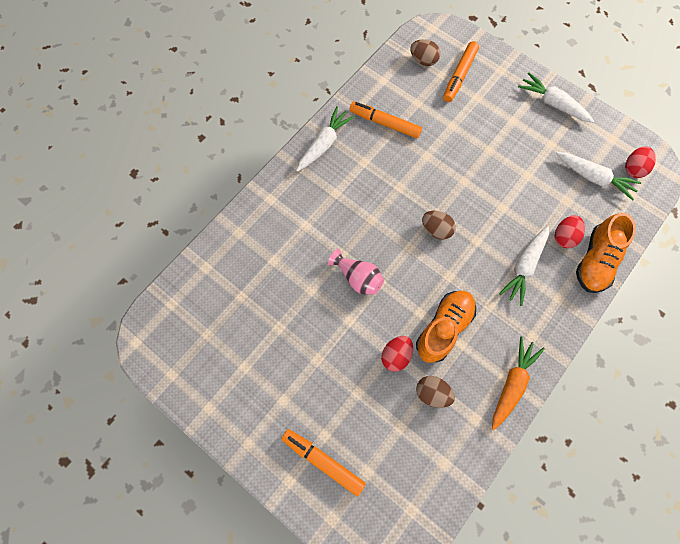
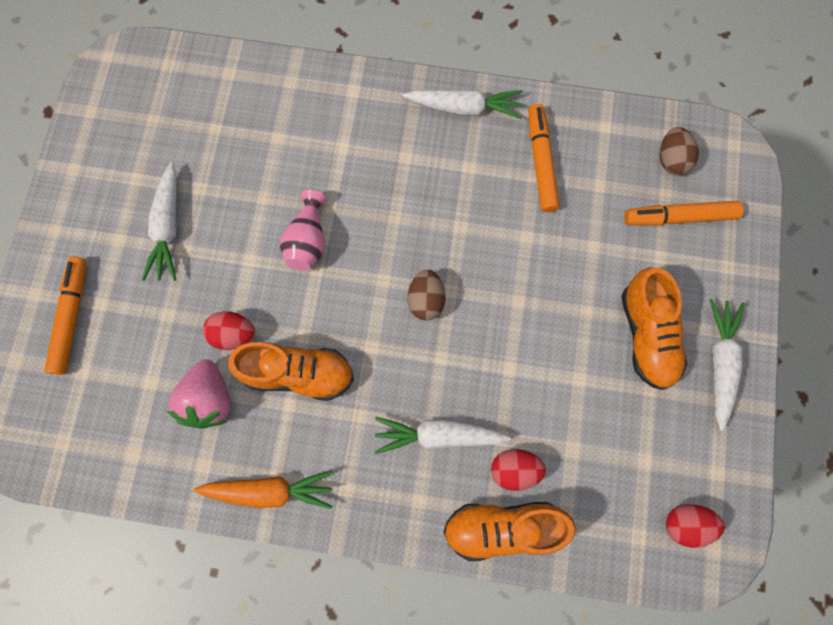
camera: 60 degrees right, 5 degrees up
brown egg [416,376,455,408] -> pink strawberry [167,359,231,429]
white carrot [556,152,641,201] -> white carrot moved to [142,162,177,281]
none -> orange shoe [622,267,687,390]

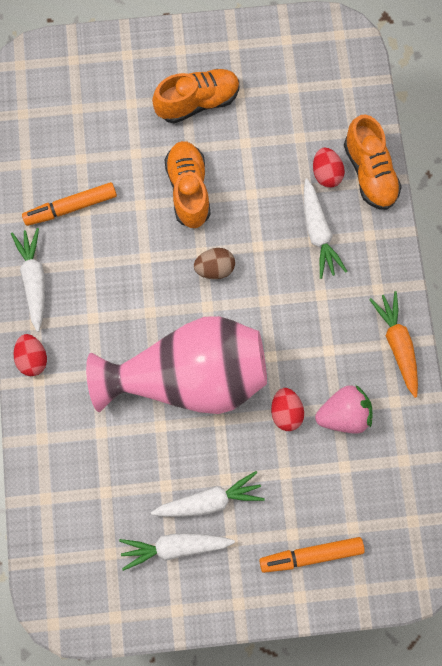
camera: 105 degrees left, 0 degrees up
orange shoe [228,342,354,401] -> orange shoe moved to [164,141,211,228]
pink vase [280,190,327,271] -> pink vase [86,316,267,414], size x2.48
orange marker [625,201,744,226] -> none
brown egg [660,127,699,176] -> none
red egg [666,504,725,548] -> red egg moved to [13,334,47,376]
white carrot [709,299,745,431] -> white carrot moved to [119,533,235,571]

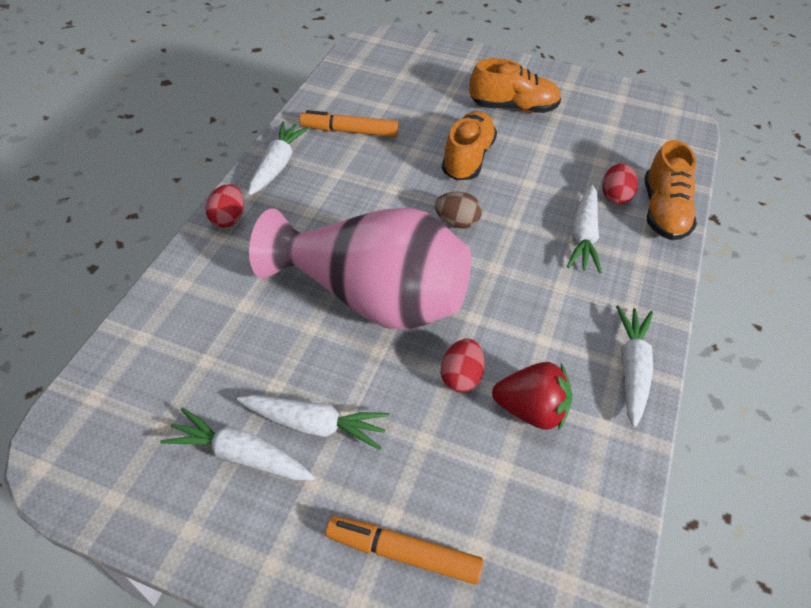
camera: 25 degrees right, 25 degrees down
pink strawberry [315,385,373,434] -> red strawberry [492,362,572,430]
orange carrot [369,291,418,398] -> white carrot [616,305,653,428]

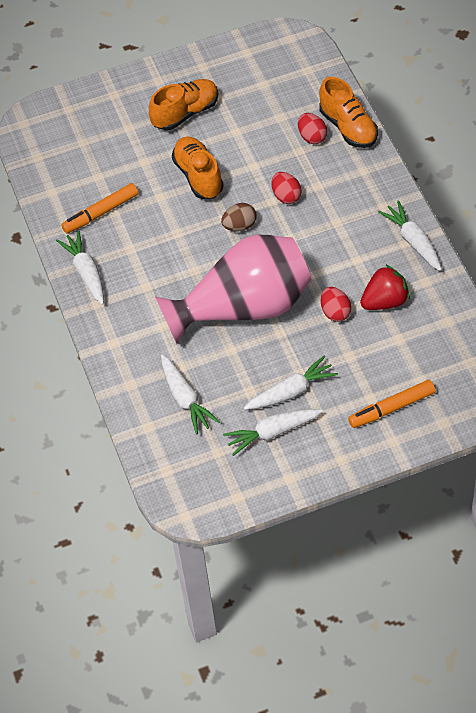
camera: 35 degrees left, 5 degrees up
red egg [205,184,244,228] -> red egg moved to [271,172,301,204]
white carrot [567,185,602,274] -> white carrot moved to [161,354,220,434]

